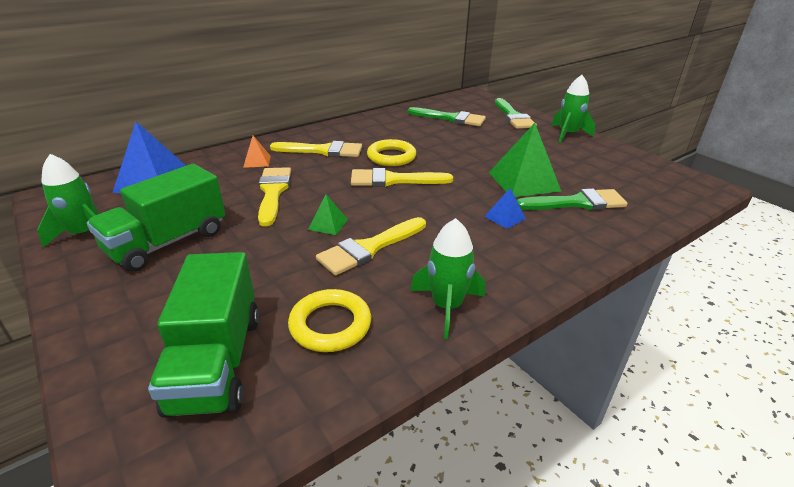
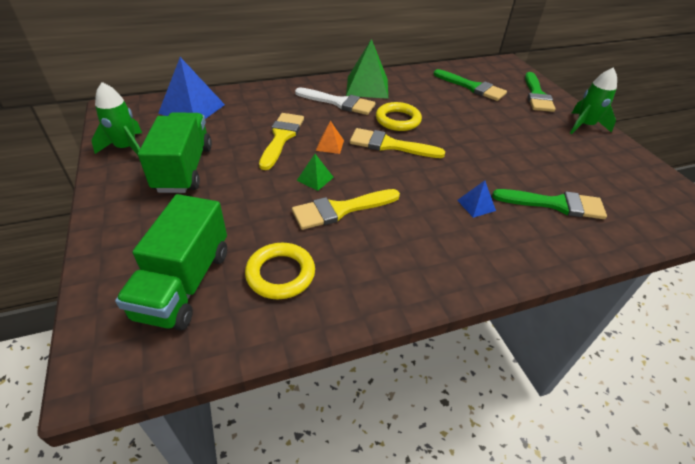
camera: 15 degrees right, 10 degrees up
green truck [87,164,225,272] -> green truck turned 120 degrees clockwise [138,112,212,193]
orange pyramid [243,136,271,168] -> orange pyramid moved to [316,121,344,154]
yellow brush [270,141,362,157] -> white brush [295,87,375,115]
green rocket [410,218,485,339] -> none
green pyramid [489,123,561,197] -> green pyramid moved to [346,39,388,99]

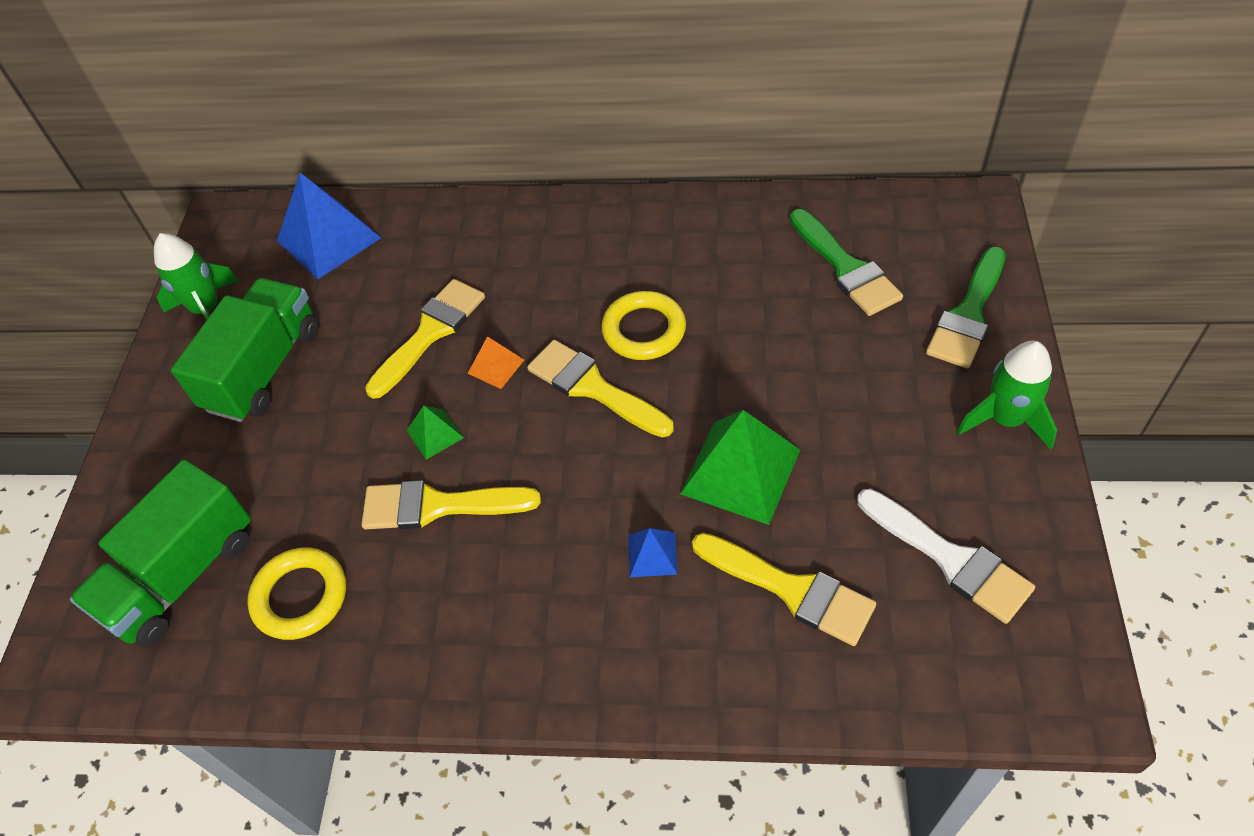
camera: 30 degrees right, 10 degrees up
white brush [295,87,375,115] -> white brush moved to [857,489,1035,624]
green pyramid [346,39,388,99] -> green pyramid moved to [680,410,800,525]
green brush [492,189,607,219] -> yellow brush [692,533,876,646]

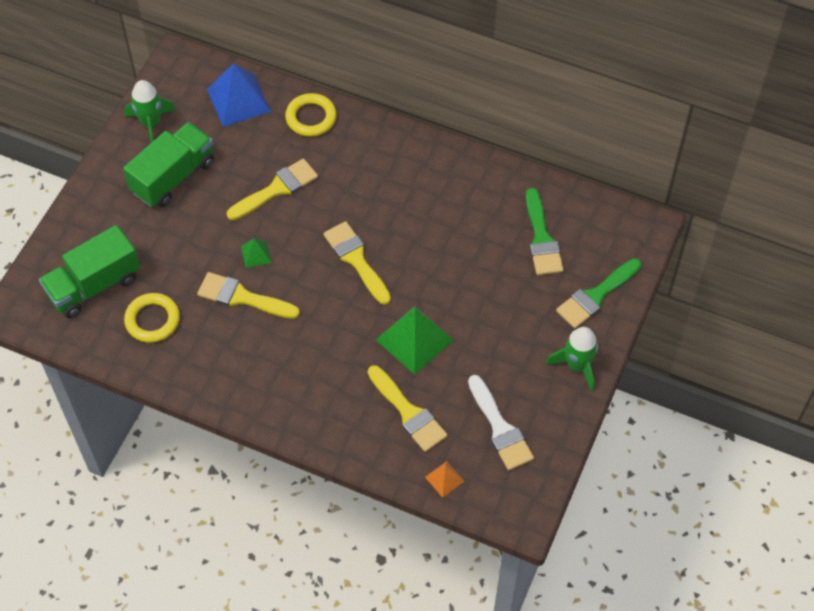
camera: 15 degrees right, 5 degrees up
orange pyramid [467,336,524,389] -> orange pyramid moved to [425,461,465,498]
yellow ring [601,291,686,360] -> yellow ring moved to [285,93,337,137]
blue pyramid [628,528,678,577] -> none

